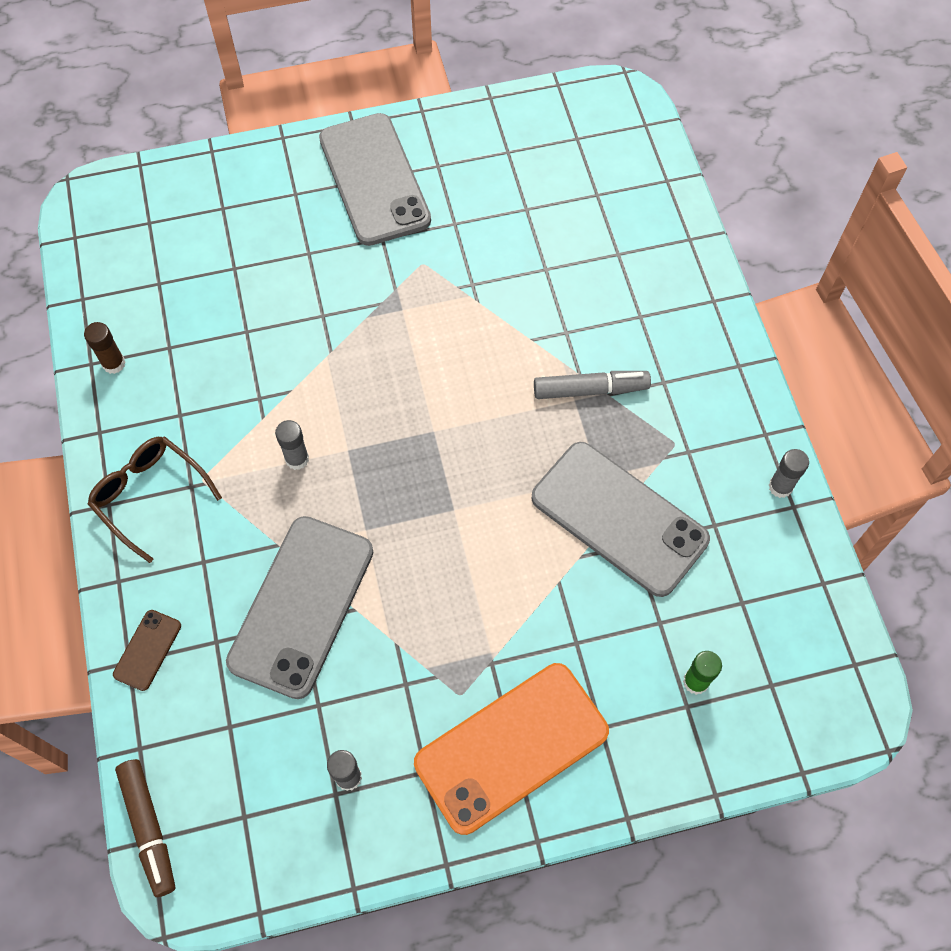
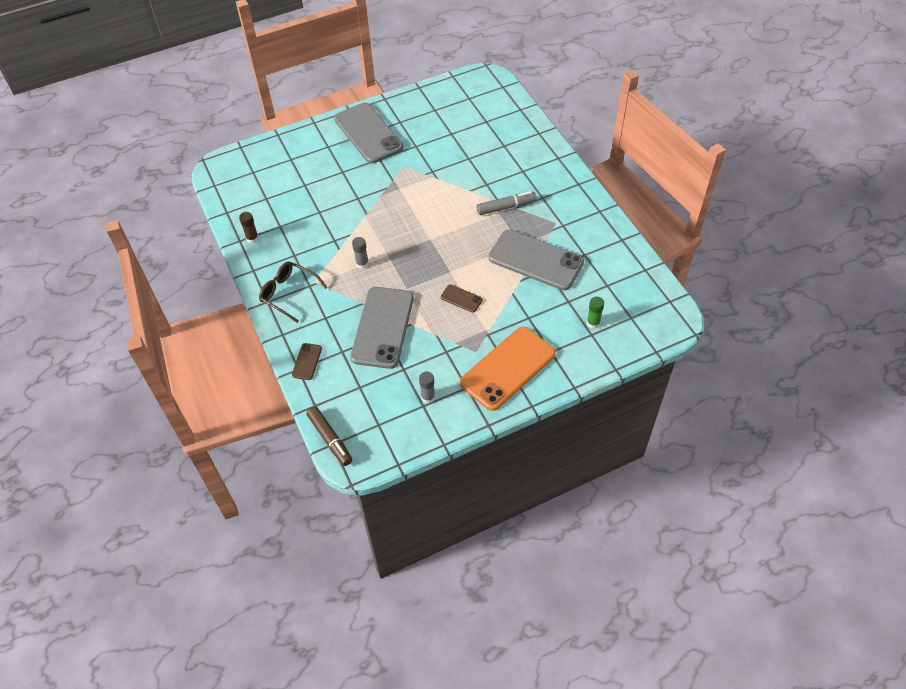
camera: 10 degrees left, 10 degrees down
grey glue stick [769,449,809,498] -> none
none -> brown phone [441,284,483,313]

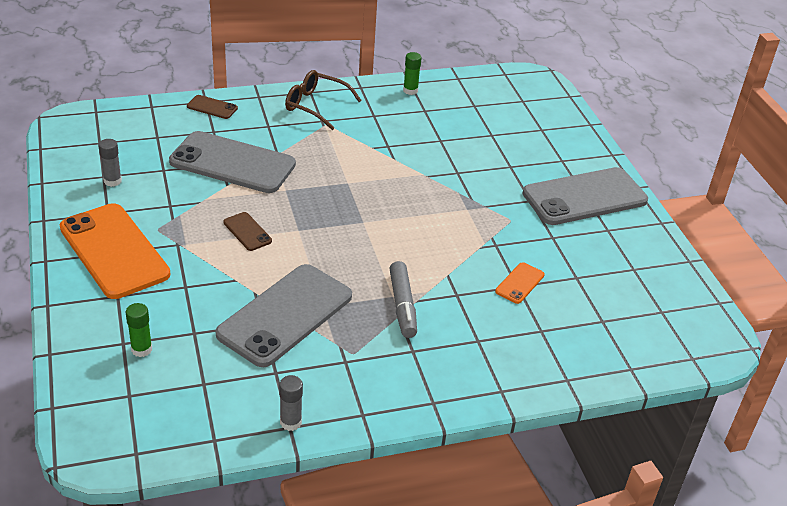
camera: 95 degrees right, 15 degrees down
brown glue stick [239,212,259,243] -> green glue stick [403,52,422,95]
brown glasses [259,262,328,323] -> brown glasses turned 105 degrees counterclockwise [285,70,362,130]
brown marker [306,406,352,466] -> none
grey glue stick [352,237,369,269] -> grey glue stick moved to [279,375,303,431]
brown phone [441,284,483,313] -> brown phone turned 75 degrees counterclockwise [223,212,272,251]
none -> orange phone [495,262,545,304]

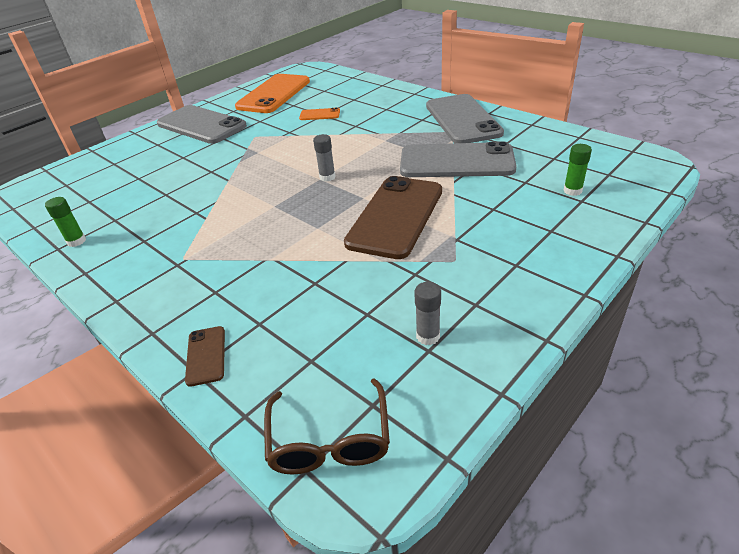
camera: 115 degrees left, 0 degrees up
orange phone [60,203,170,299] -> orange phone moved to [235,74,310,113]
grey phone [169,131,296,193] -> grey phone moved to [426,94,504,143]
brown phone [223,212,272,251] -> brown phone [344,176,442,259], size x2.32
grey glue stick [279,375,303,431] -> grey glue stick moved to [313,134,336,182]
brown glasses [285,70,362,130] -> brown glasses moved to [264,378,390,475]
grey marker [389,261,417,338] -> none

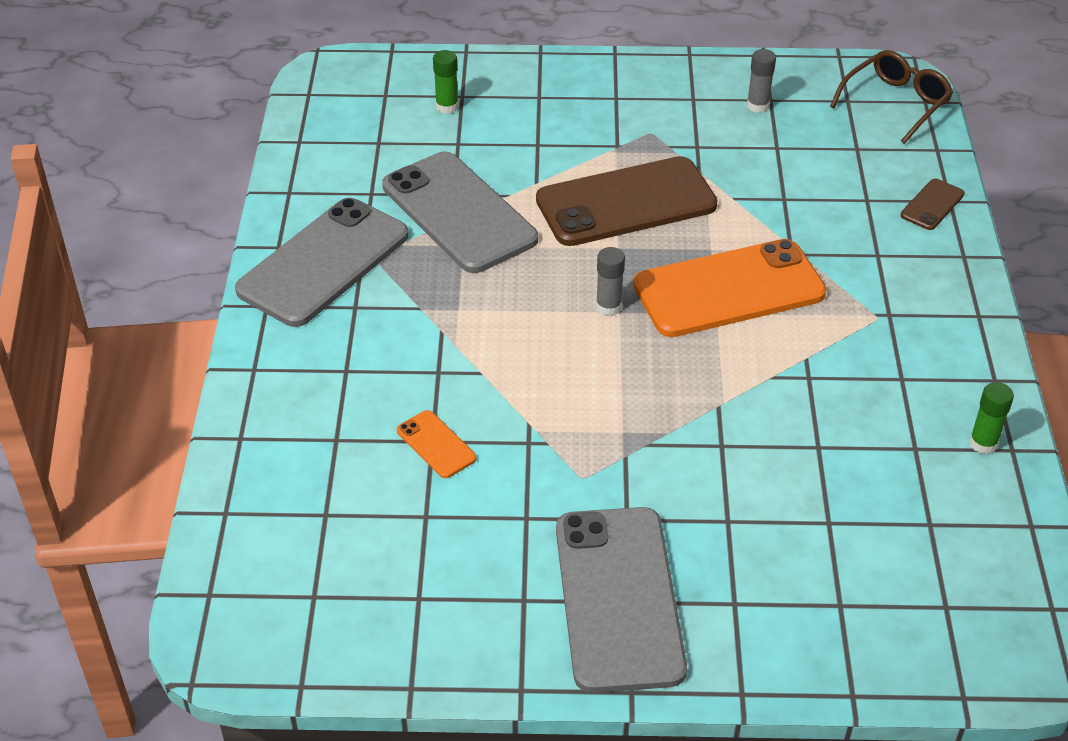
camera: 135 degrees left, 5 degrees up
orange phone [235,74,310,113] -> orange phone moved to [633,239,827,337]

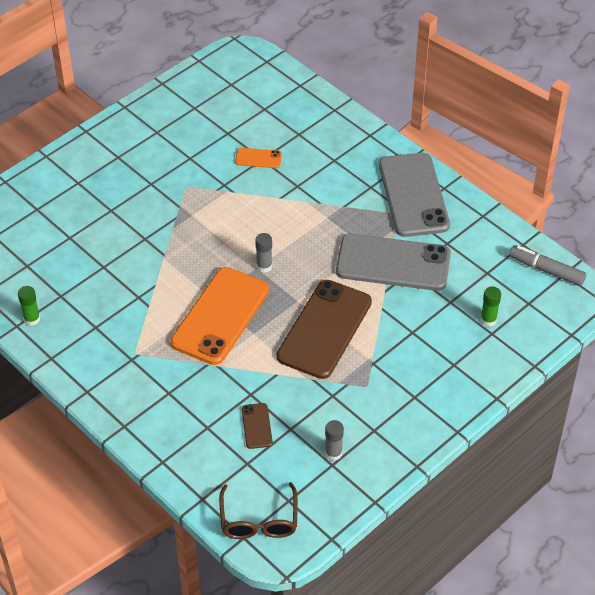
camera: 135 degrees right, 5 degrees up
grey phone [556,507,687,693] -> none
brown phone [901,179,965,230] -> brown phone moved to [242,403,273,449]
none -> grey marker [509,245,586,286]

